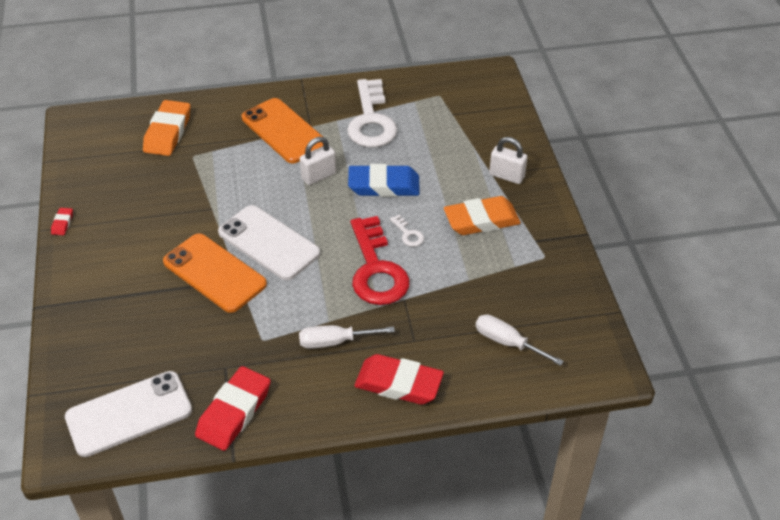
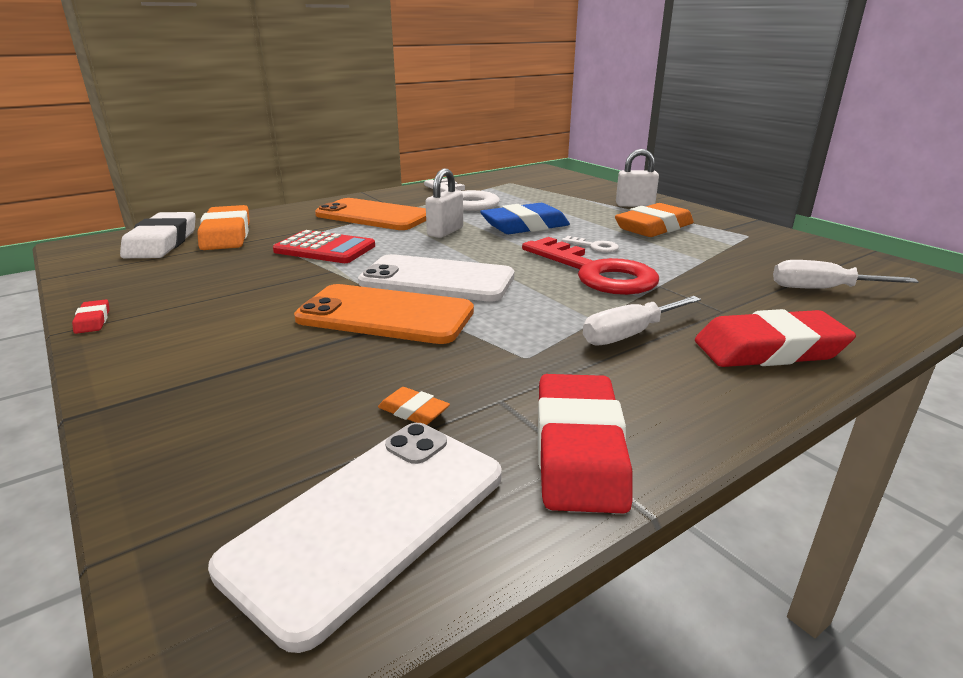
camera: 25 degrees left, 20 degrees down
none -> white eraser [120,212,196,258]
none -> red calculator [273,230,375,263]
none -> orange eraser [378,387,450,425]

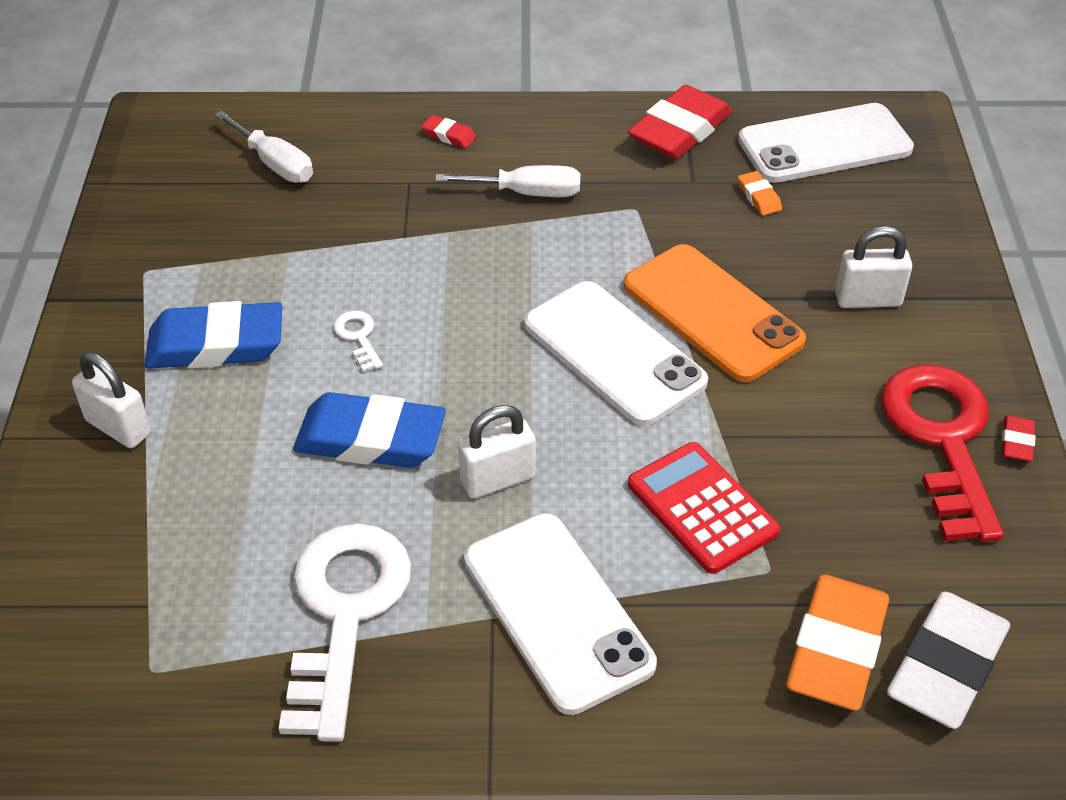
camera: 145 degrees left, 20 degrees up
orange phone [315,198,426,230] -> white phone [464,513,657,715]
red key [522,237,659,295] -> red key moved to [881,365,1004,542]
orange eraser [615,203,694,237] -> blue eraser [145,301,282,369]
red eraser [695,309,856,367] -> red eraser [421,115,476,148], size x0.44
none -> white padlock [835,226,912,308]

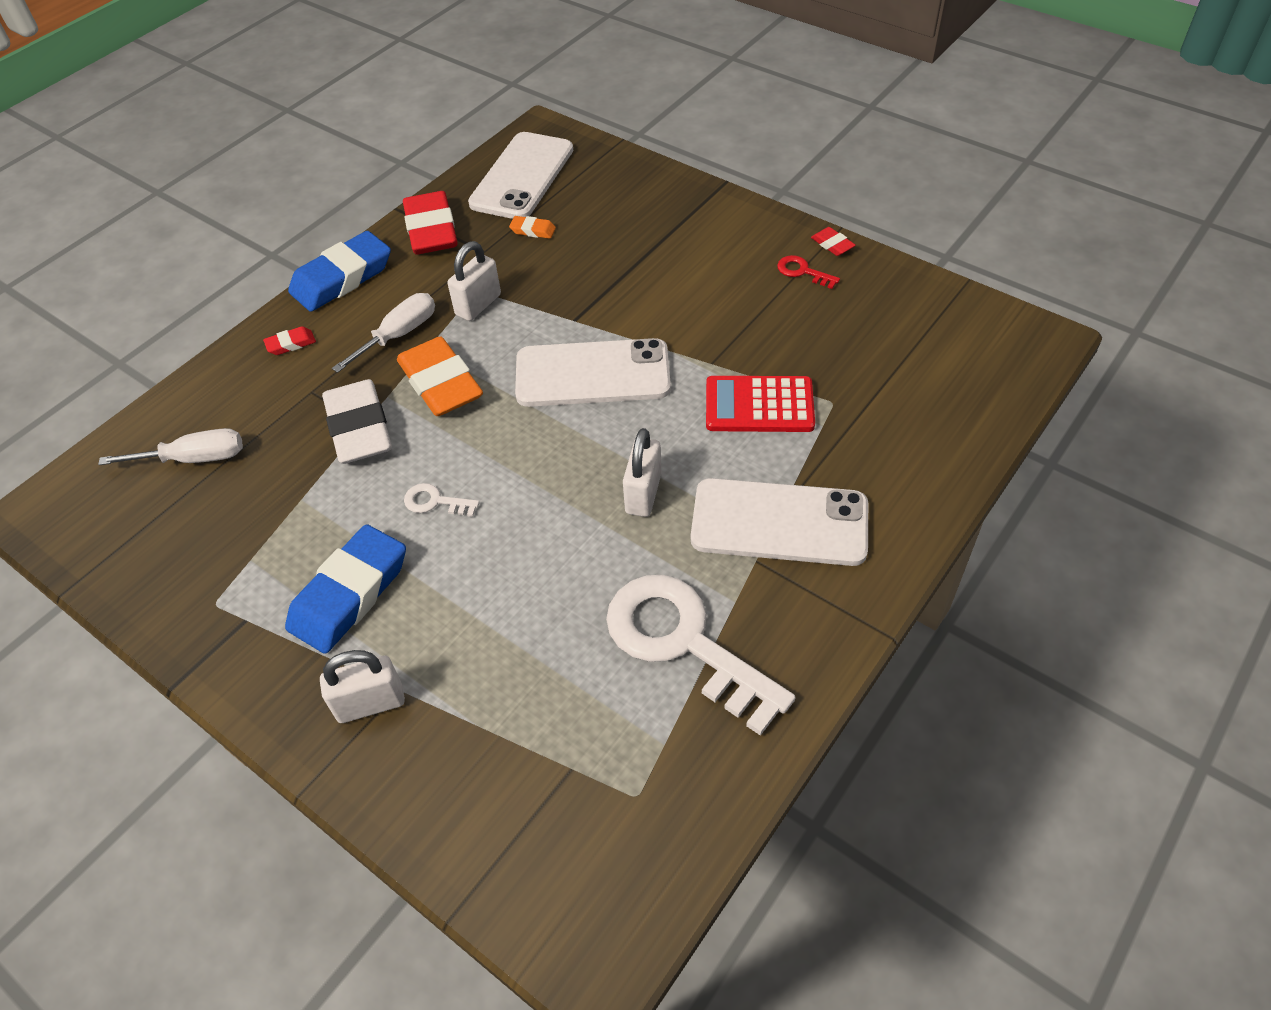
camera: 50 degrees left, 5 degrees up
blue eraser [293,392,446,468] -> blue eraser moved to [288,231,391,312]
orange phone [623,244,806,382] -> none
orange eraser [786,574,889,711] -> orange eraser moved to [397,336,483,416]
white padlock [835,226,912,308] -> white padlock moved to [447,241,501,321]
red key [881,365,1004,542] -> red key [777,255,840,289], size x0.41
white eraser [887,592,1010,729] -> white eraser moved to [322,379,392,464]

